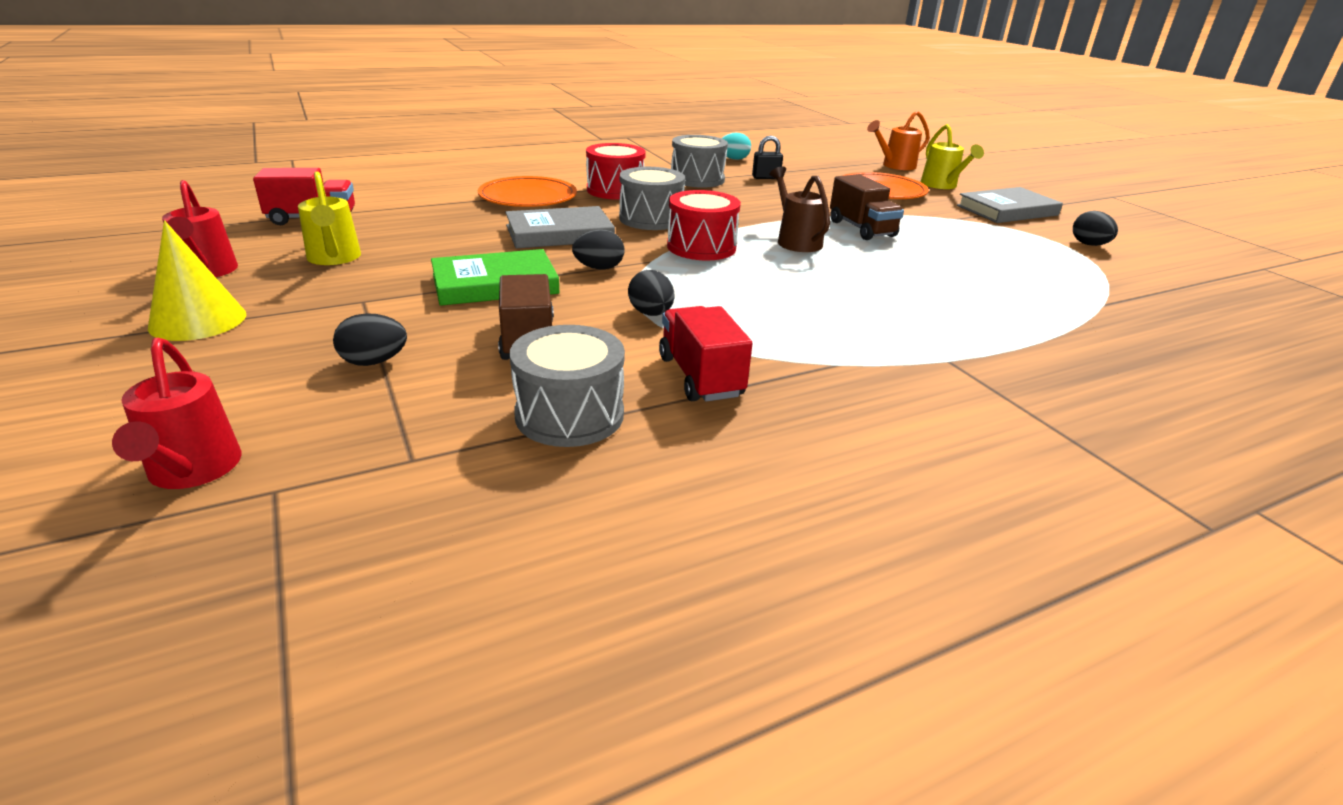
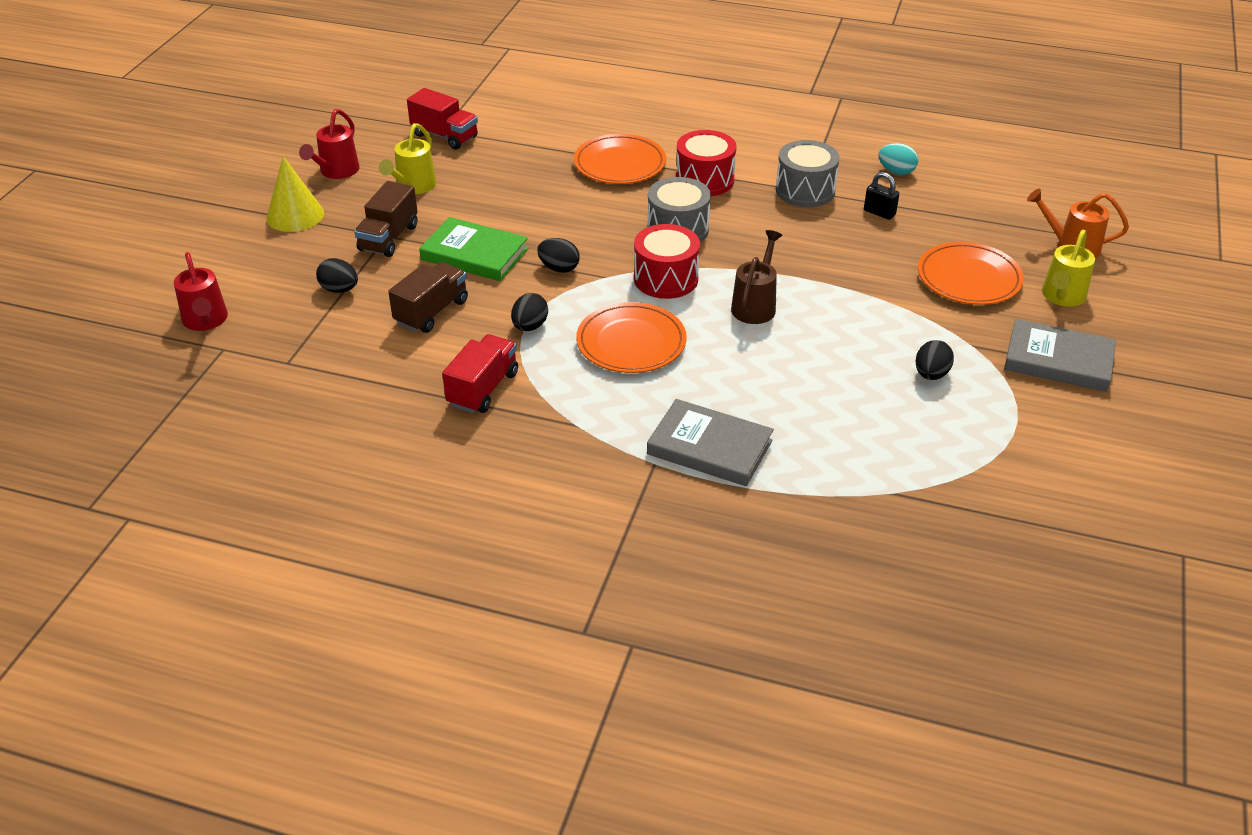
camera: 45 degrees right, 10 degrees up
red watering can [112,338,242,489] -> red watering can turned 45 degrees counterclockwise [174,252,228,331]
grey book [505,206,615,248] -> grey book moved to [647,399,774,486]
grey drum [510,325,625,447] -> none
brown truck [830,174,904,240] -> brown truck moved to [354,181,418,257]
black egg [1073,211,1118,246] -> black egg moved to [915,340,954,380]
none -> orange plate [576,302,687,373]

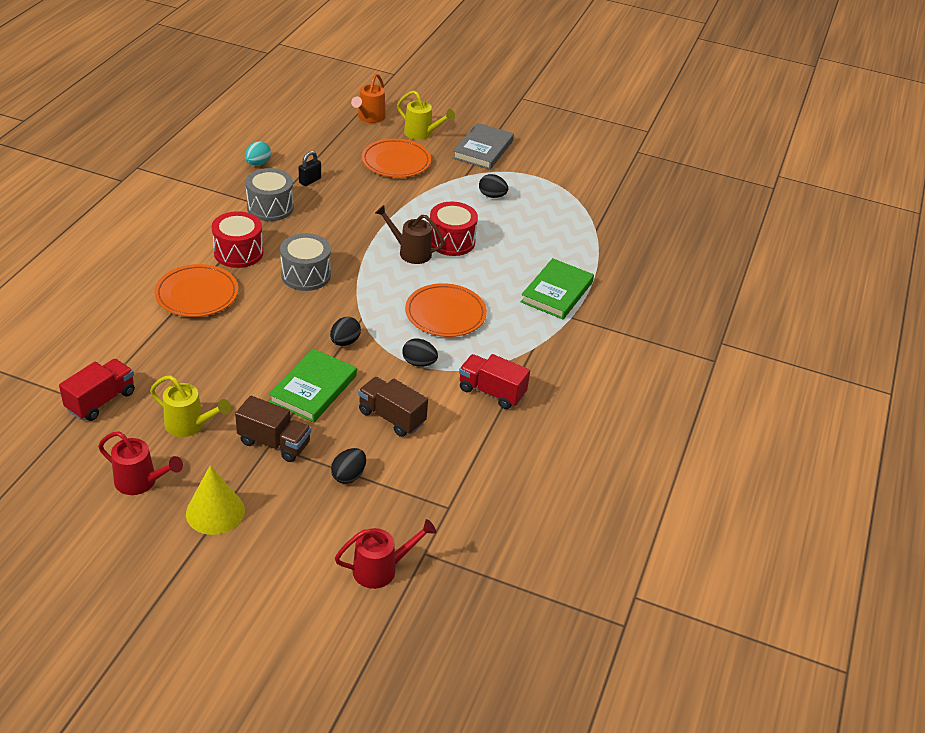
camera: 90 degrees left, 0 degrees up
red drum [634,224,700,299] -> red drum moved to [430,202,478,256]
grey book [647,399,774,486] -> green book [521,258,594,319]

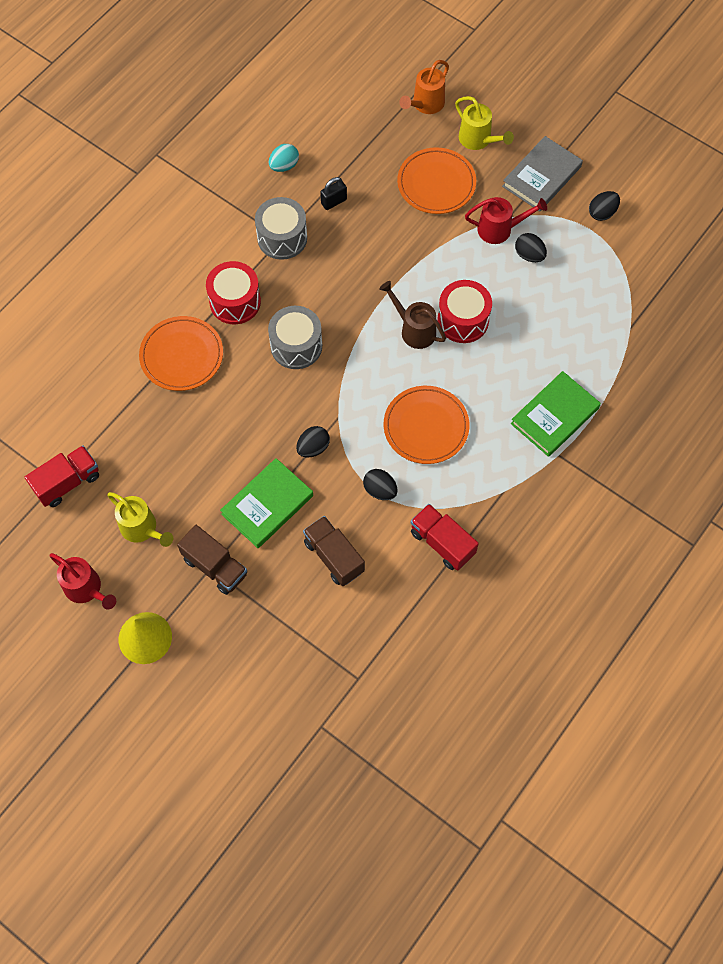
camera: 20 degrees right, 25 degrees up
black egg [331,448,366,484] -> black egg moved to [589,191,620,221]
red watering can [335,519,436,589] -> red watering can moved to [465,197,547,244]

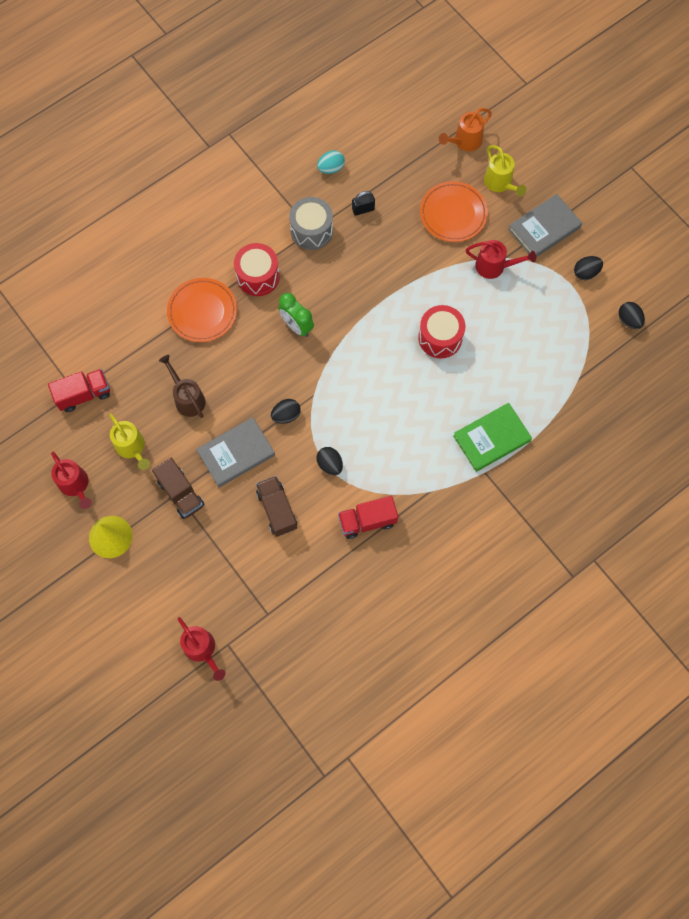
camera: 15 degrees right, 5 degrees up
green book [220,458,313,548] -> grey book [196,417,275,487]
grey drum [268,306,322,369] -> green clock [279,293,314,337]
brown watering can [379,281,446,349] -> brown watering can moved to [159,355,206,418]
orange plate [384,386,469,464] -> none
red truck [411,504,479,571] -> red truck turned 75 degrees counterclockwise [338,496,398,539]
black egg [515,233,547,262] -> black egg moved to [618,302,645,329]
none -> red watering can [177,617,226,681]

